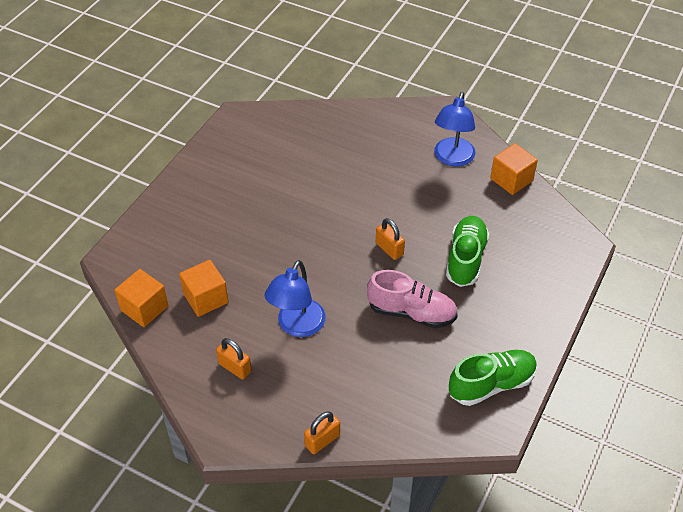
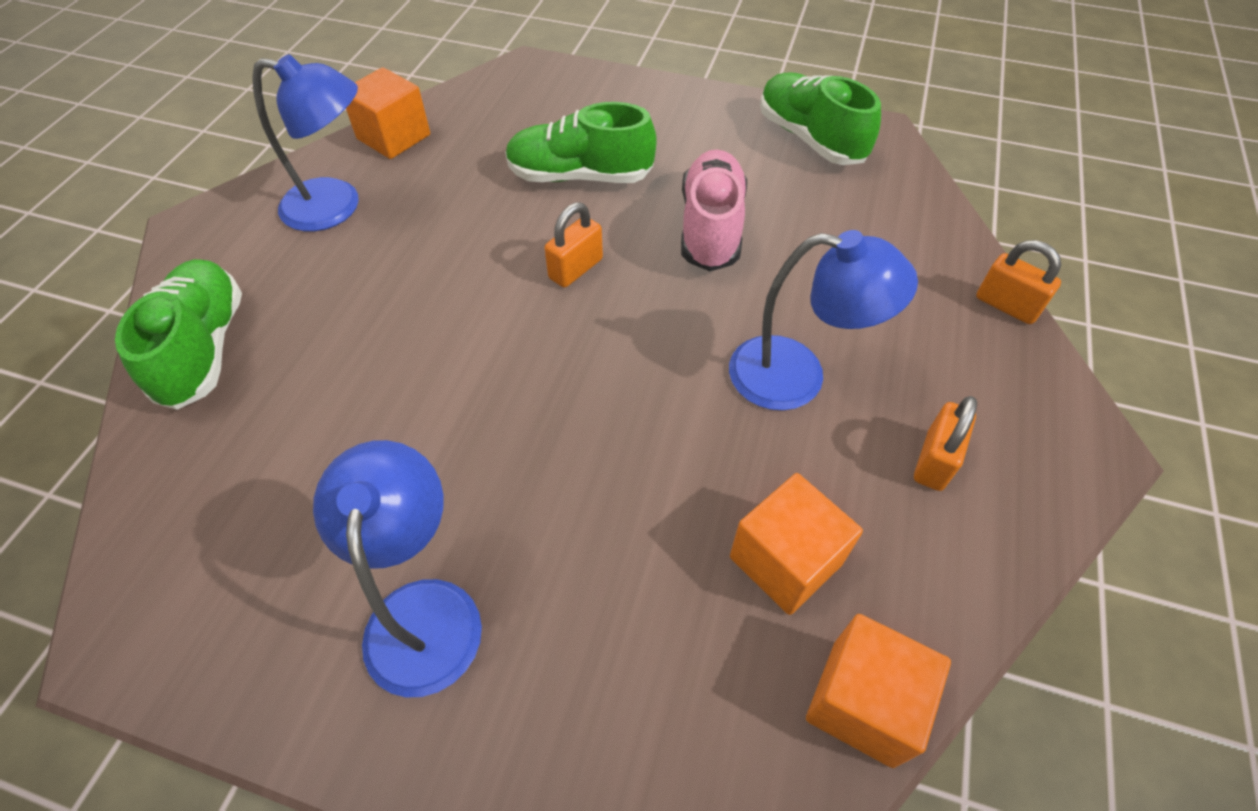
camera: 100 degrees left, 5 degrees up
none -> green shoe [115,259,242,410]
none -> blue lamp [313,440,482,697]

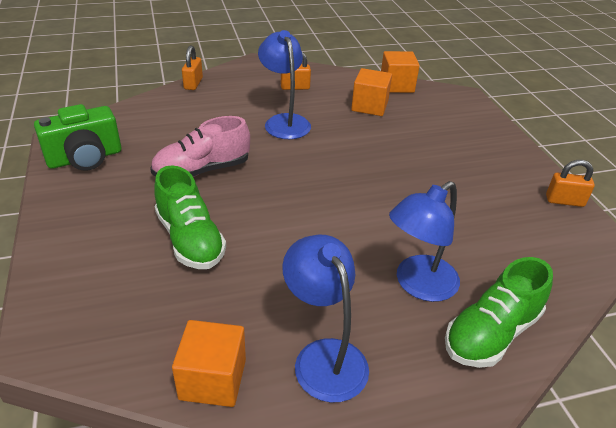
camera: 125 degrees left, 15 degrees down
blue lamp [313,440,482,697] -> blue lamp moved to [389,181,460,302]
orange padlock [545,202,603,287] -> orange padlock moved to [546,160,595,207]
green shoe [760,73,881,165] -> green camera [34,104,121,171]

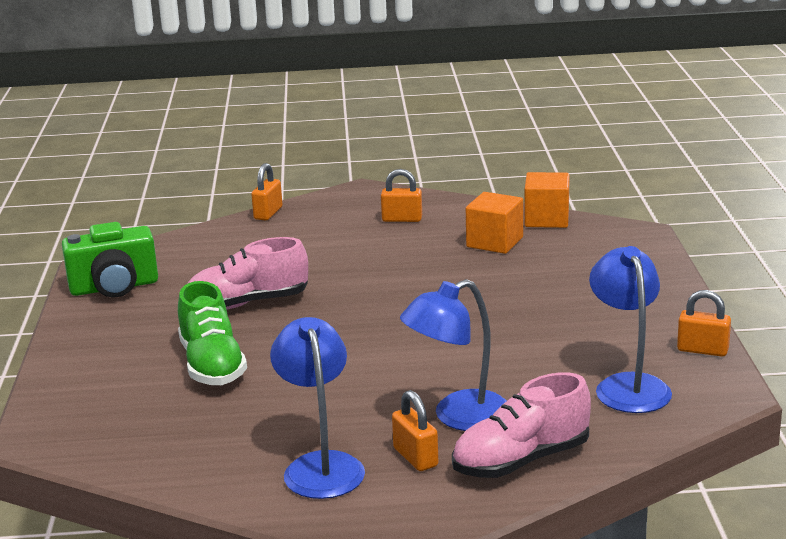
camera: 15 degrees right, 15 degrees down
orange cube [172,320,246,407] -> none
blue lamp [258,30,311,139] -> blue lamp moved to [589,246,672,413]
green shoe [445,257,553,368] -> pink shoe [452,372,591,478]
none -> orange padlock [392,390,438,471]

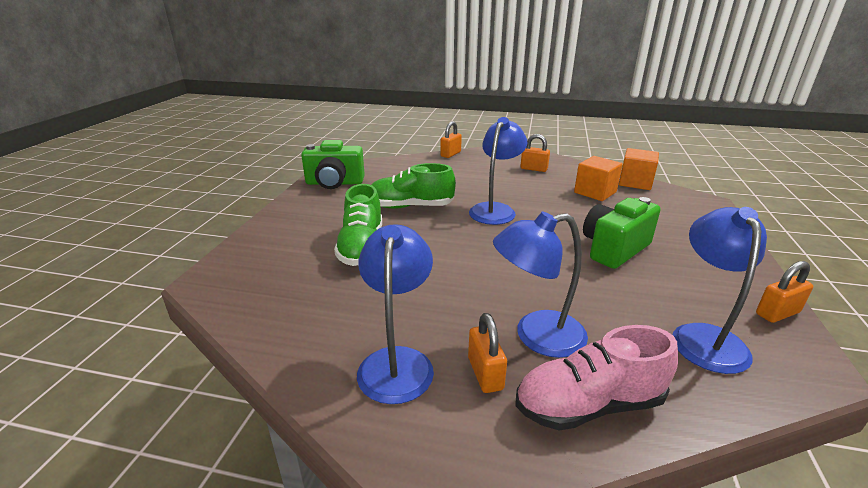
camera: 15 degrees right, 5 degrees up
pink shoe [187,237,308,309] -> green shoe [371,163,456,209]
orange padlock [677,290,731,357] -> orange padlock turned 60 degrees counterclockwise [756,261,813,323]
none -> blue lamp [469,117,527,225]
none -> green camera [583,197,661,269]

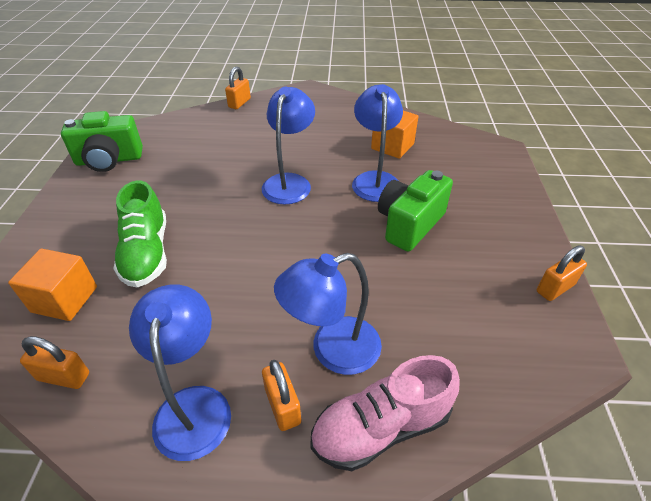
camera: 10 degrees left, 15 degrees up
green shoe [371,163,456,209] -> none
orange padlock [520,134,550,172] -> orange padlock moved to [20,336,89,389]
orange cube [619,148,659,190] -> orange cube moved to [8,249,97,321]
blue lamp [673,207,767,374] -> blue lamp moved to [352,84,403,202]

